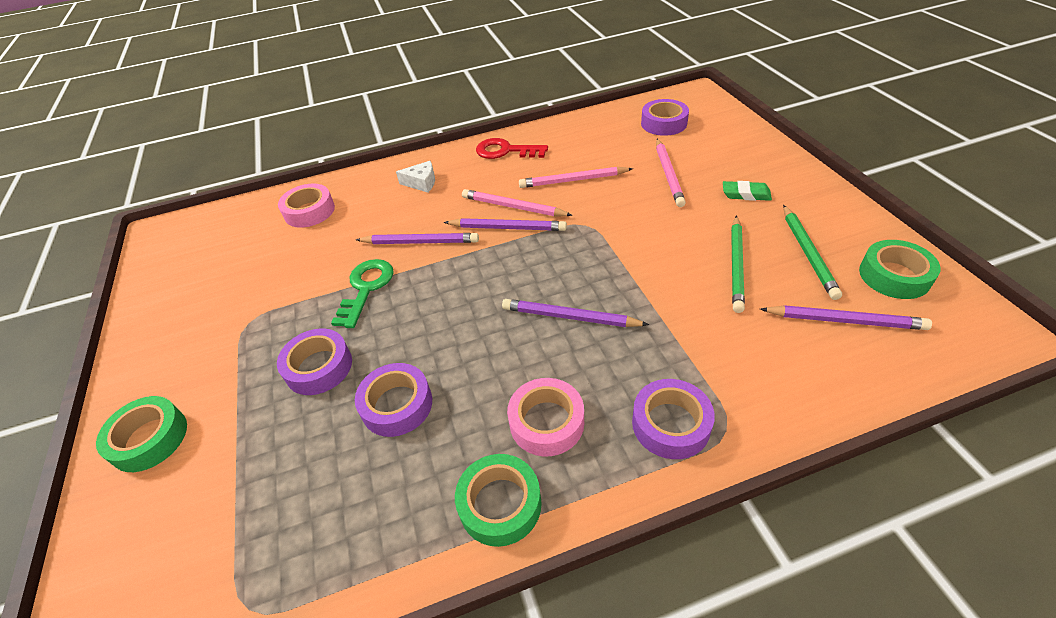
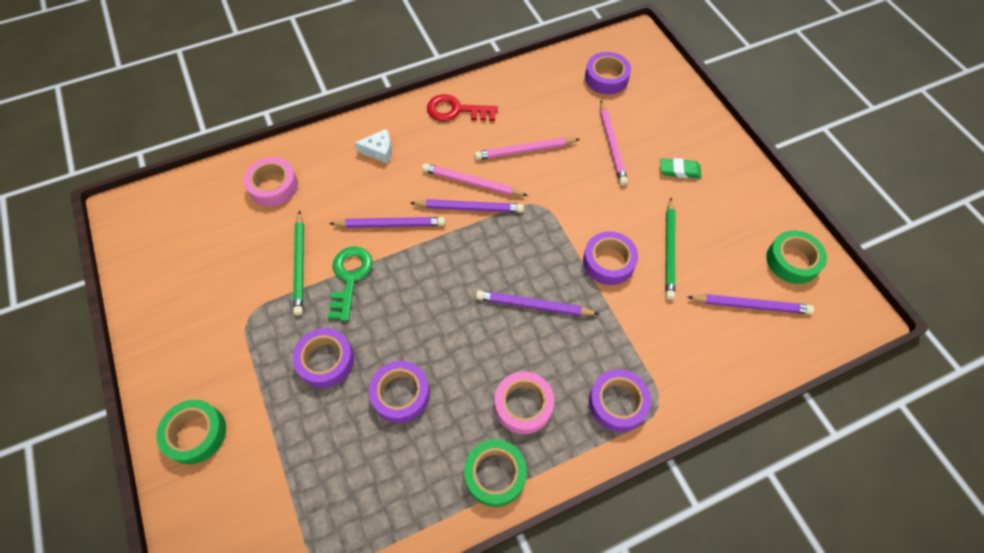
camera: 10 degrees left, 15 degrees up
green pencil [783,205,842,300] -> green pencil moved to [293,211,304,315]
none -> purple tape [583,231,638,285]

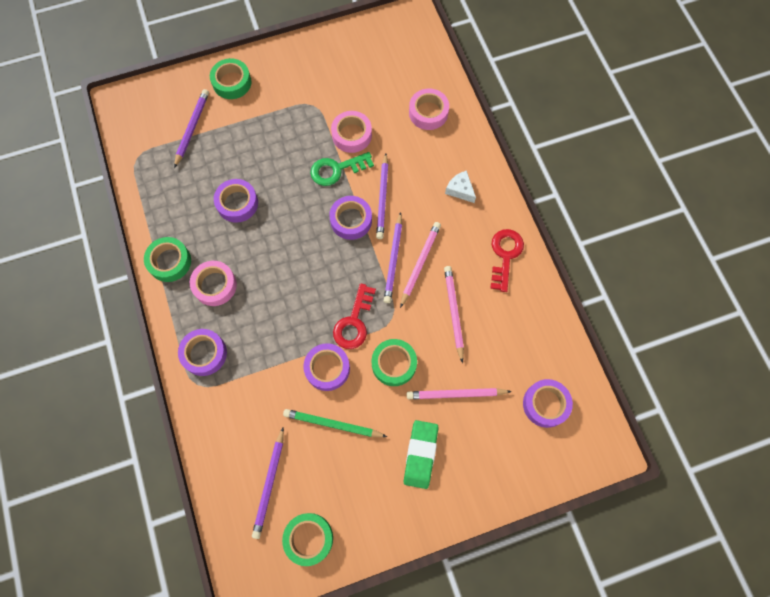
camera: 95 degrees right, 10 degrees up
green pencil [293,211,304,315] -> pink tape [331,111,372,153]
purple tape [293,328,354,388] -> purple tape moved to [329,196,372,240]
green key [327,246,373,321] -> green key turned 150 degrees clockwise [310,152,374,186]
white cheese [354,129,392,164] -> white cheese turned 135 degrees clockwise [445,170,476,203]
purple pencil [476,290,599,316] -> purple pencil moved to [174,89,209,168]
green eraser [660,158,701,178] -> green eraser [404,420,438,489], size x1.54
none -> red key [333,283,376,349]
none -> green tape [371,339,417,386]

